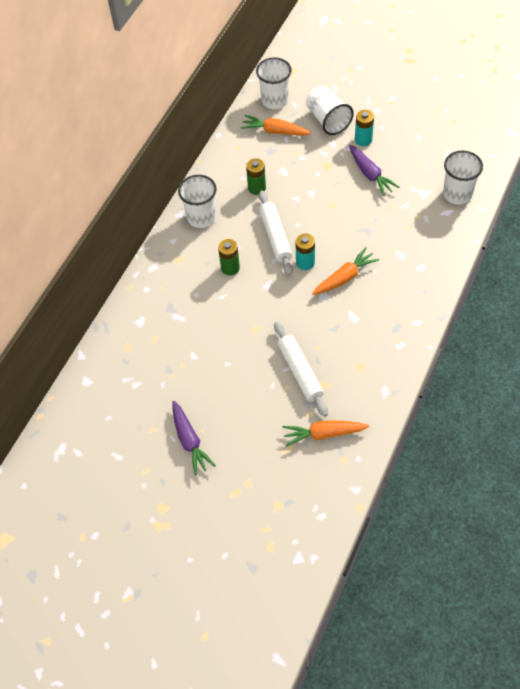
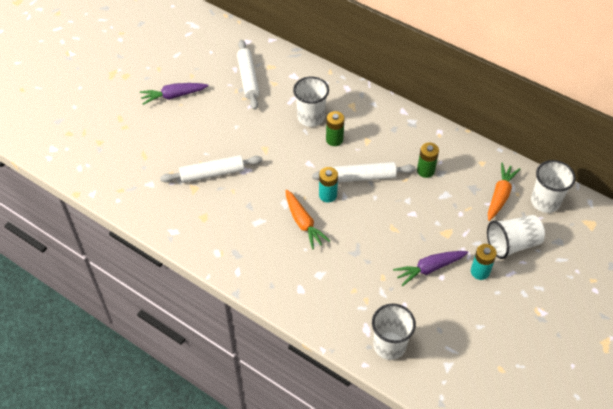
camera: 95 degrees right, 5 degrees down
white cup [178,175,217,228] -> white cup moved to [293,76,329,127]
orange carrot [282,420,369,447] -> none
none -> white rolling pin [237,40,260,110]

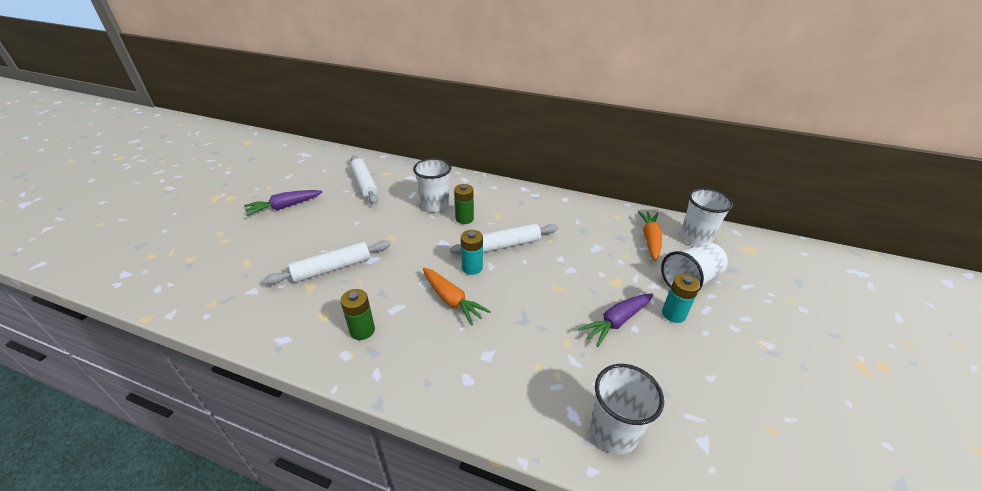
camera: 15 degrees left, 15 degrees down
green battery [417,142,439,178] -> green battery moved to [340,289,375,340]

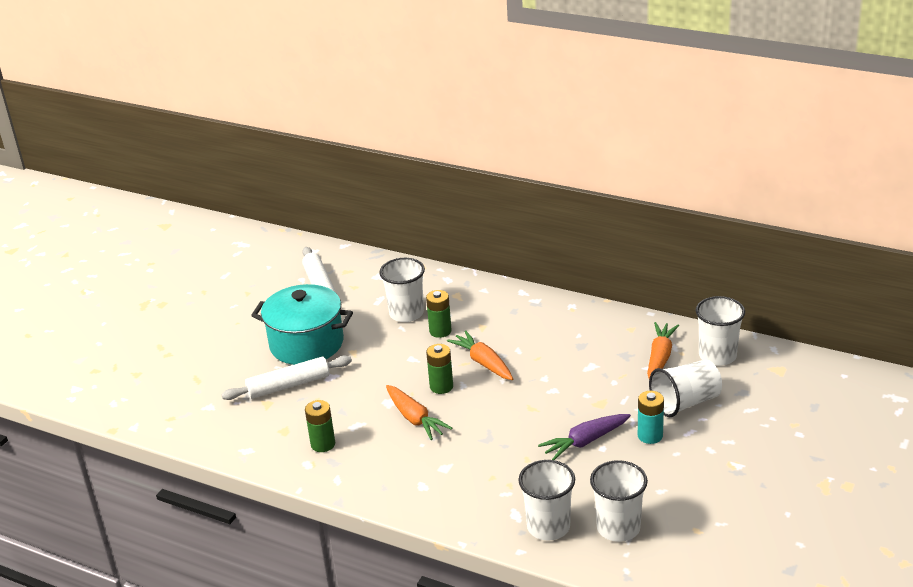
camera: 10 degrees right, 5 degrees down
purple carrot [244,190,322,216] -> none
white rolling pin [450,223,558,254] -> orange carrot [447,331,513,380]
turquoise battery [461,230,483,275] -> green battery [426,344,453,394]
none -> turquoise pot [251,284,353,365]
none -> white cup [590,460,648,542]

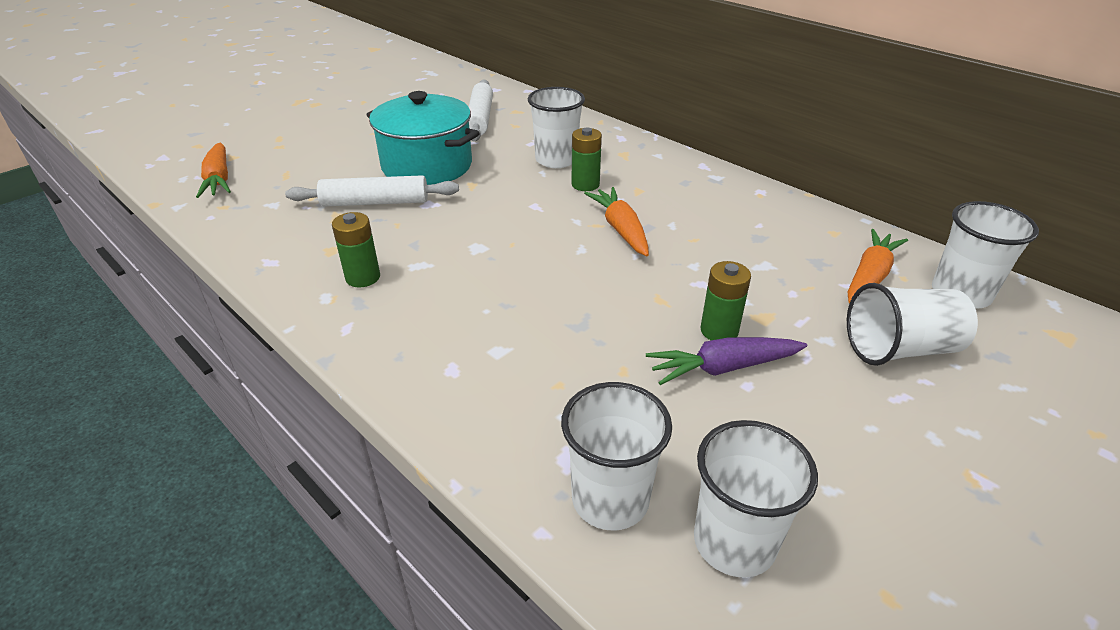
camera: 15 degrees right, 5 degrees up
orange carrot [386,385,453,440] -> orange carrot moved to [196,143,231,198]
green battery [426,344,453,394] -> green battery moved to [701,261,751,340]
turquoise battery [638,391,664,444] -> none

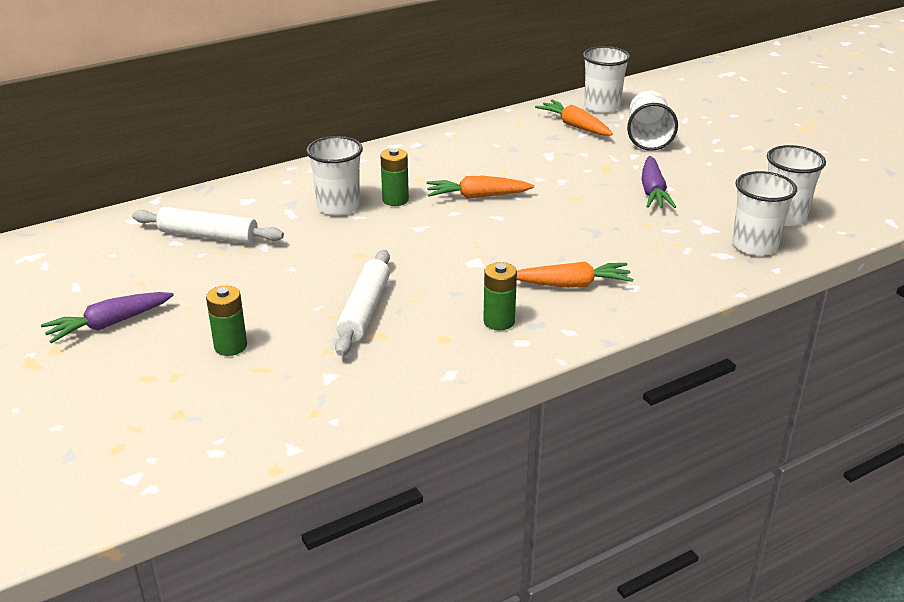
camera: 75 degrees left, 5 degrees down
orange carrot [196,143,231,198] -> orange carrot moved to [517,262,633,288]
turquoise pot [367,91,480,185] -> none
green battery [701,261,751,340] -> green battery moved to [206,286,247,356]
none -> purple carrot [41,292,174,343]

